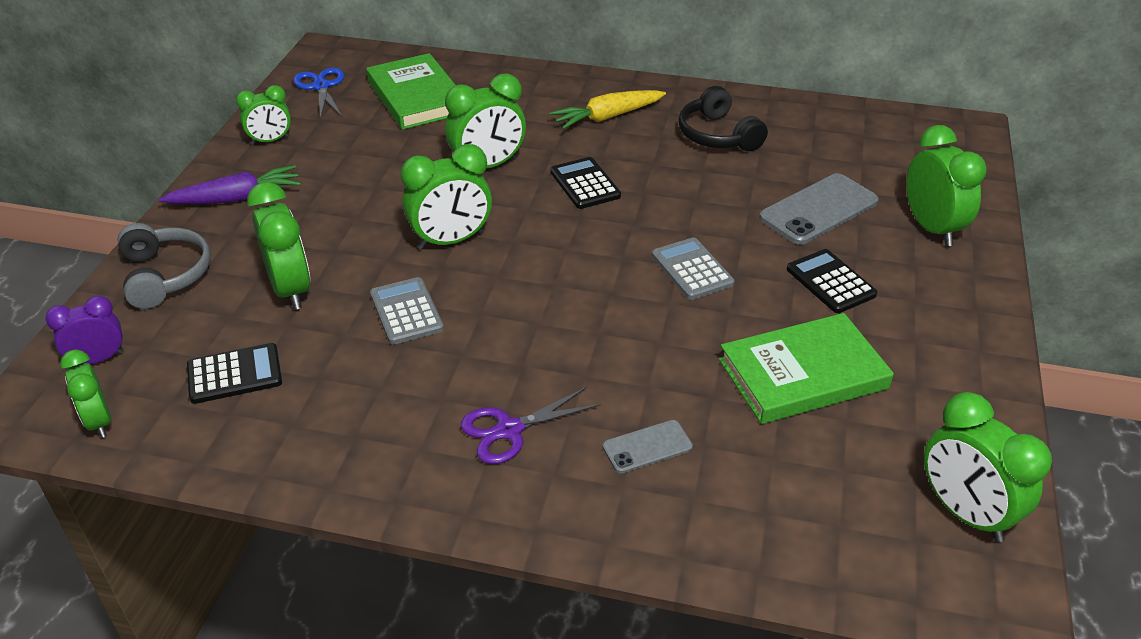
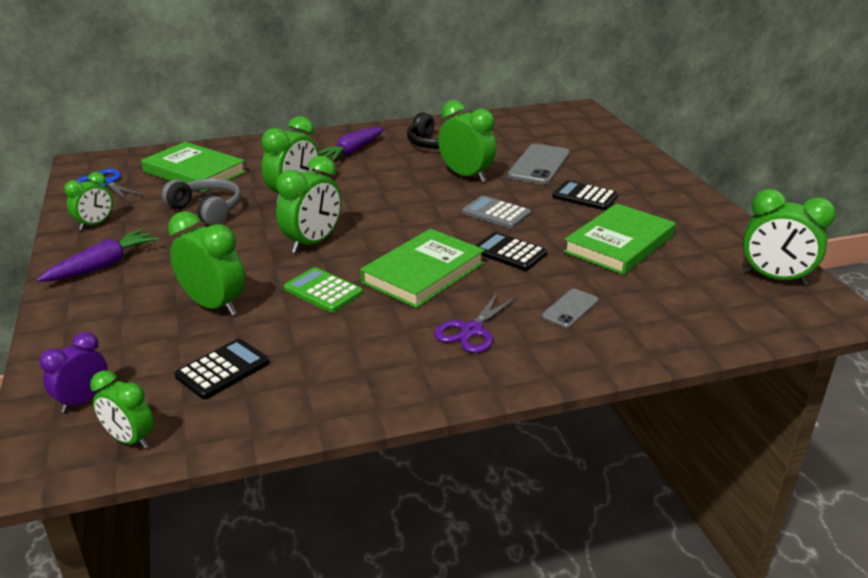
camera: 30 degrees left, 10 degrees down
grey headphones [117,223,211,309] -> grey headphones moved to [162,178,241,225]
grey calculator [370,277,444,345] -> green calculator [284,267,363,312]
yellow carrot [549,90,666,129] -> purple carrot [319,127,384,161]
black calculator [550,157,621,209] -> black calculator moved to [475,232,547,271]
green clock [906,125,987,246] -> green clock moved to [438,100,496,182]
none -> green book [360,229,485,308]

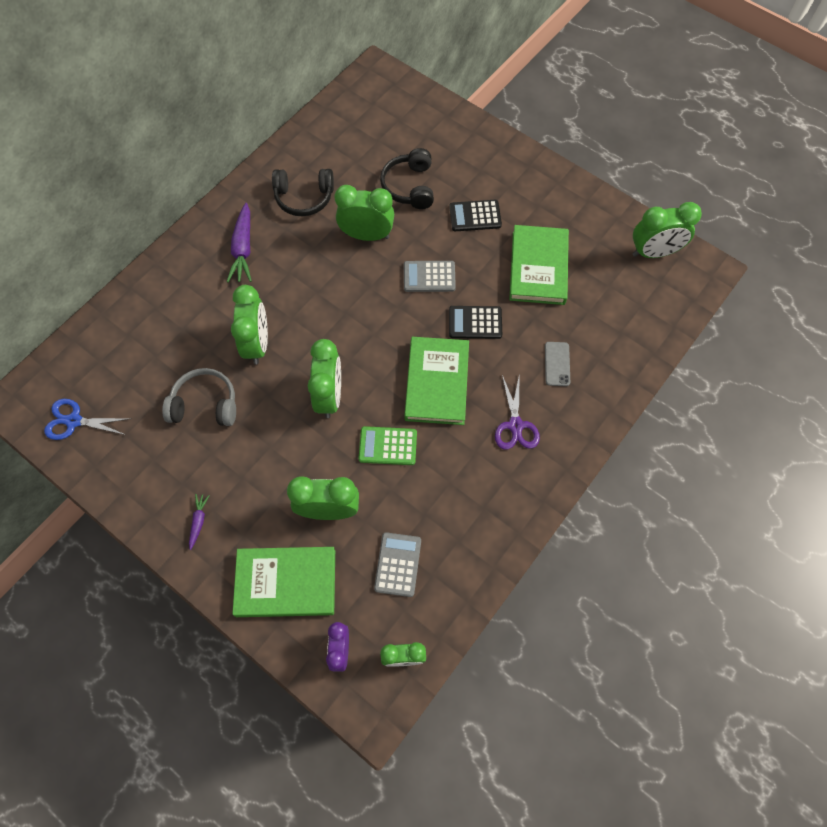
camera: 35 degrees left, 35 degrees up
purple carrot [36,229,159,282] -> purple carrot [189,494,210,550], size x0.52
green clock [64,172,113,230] -> none
green book [141,142,246,192] -> green book moved to [232,547,335,617]
black calculator [174,339,270,399] -> grey calculator [374,532,421,597]
grey phone [508,144,570,184] -> black headphones [380,148,434,209]

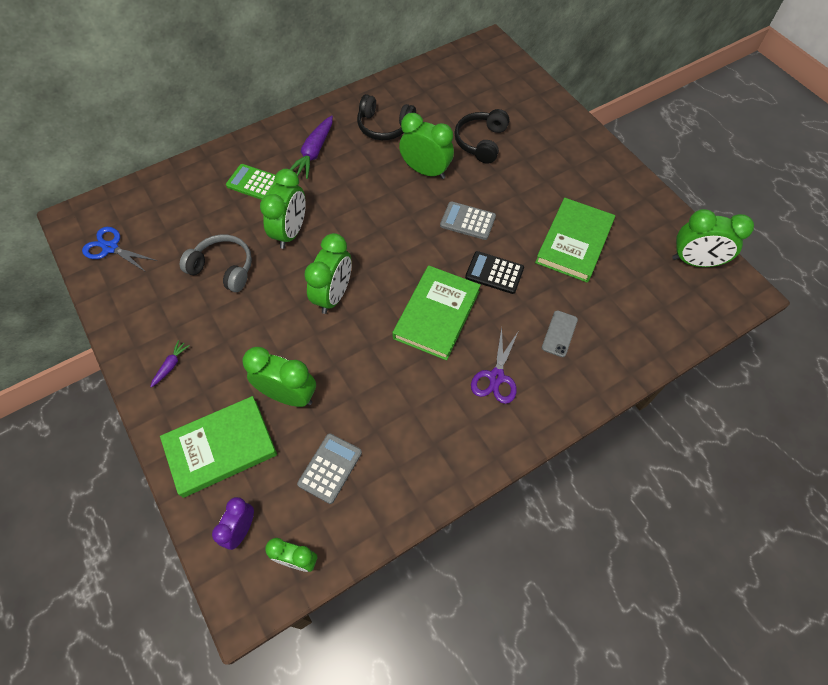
camera: 20 degrees right, 5 degrees down
green book [232,547,335,617] -> green book turned 45 degrees counterclockwise [160,396,277,498]
green calculator [359,426,417,465] -> green calculator moved to [226,164,277,200]
black calculator [449,200,502,231] -> none

